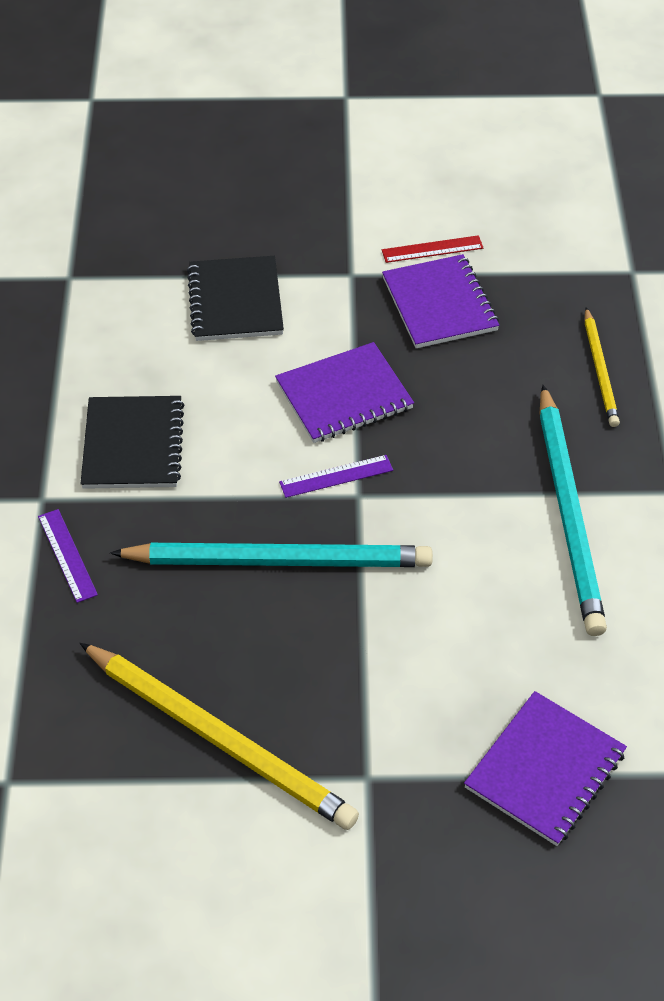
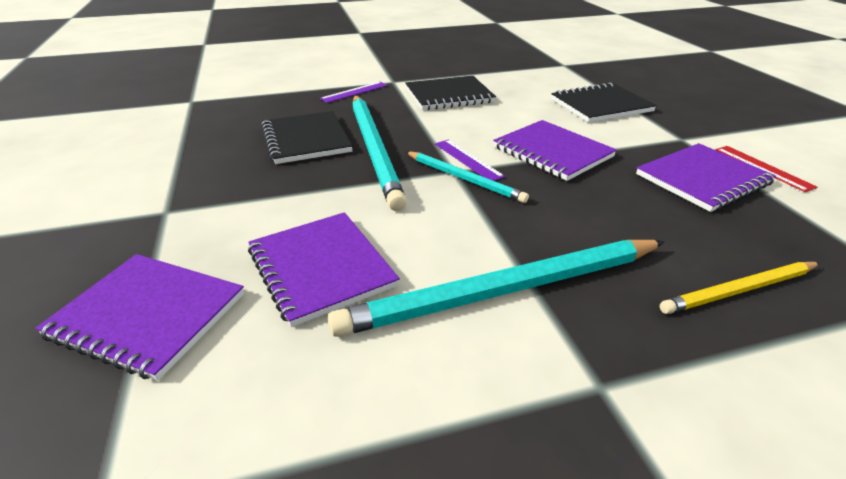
camera: 75 degrees right, 15 degrees down
yellow pencil [80,643,359,830] -> none
none -> purple notebook [248,212,400,327]
none -> black notebook [262,111,353,164]
none -> turquoise pencil [406,151,529,203]

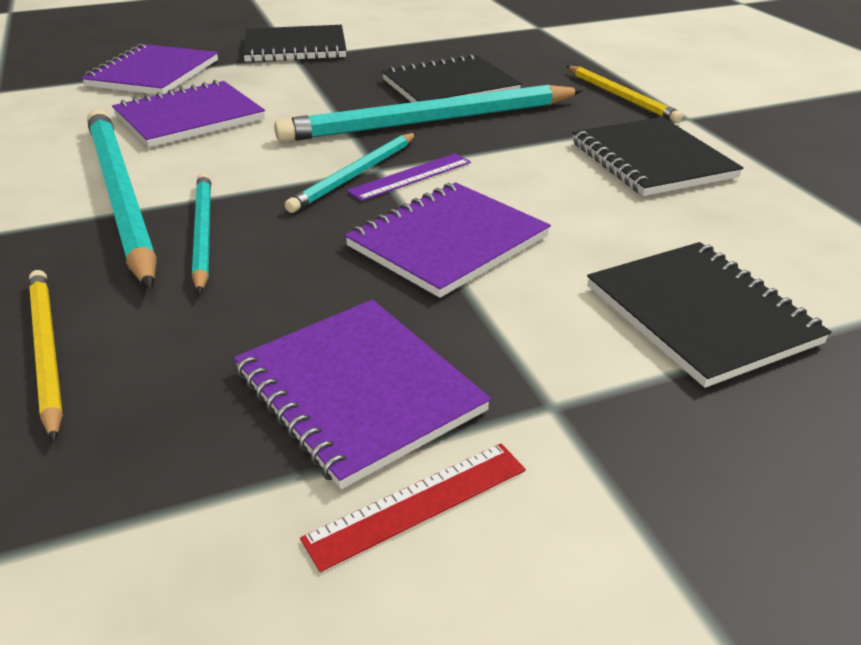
camera: 85 degrees right, 0 degrees up
purple ruler [320,82,388,103] -> yellow pencil [567,66,683,123]
none -> turquoise pencil [192,173,211,294]
none -> black notebook [243,25,346,63]

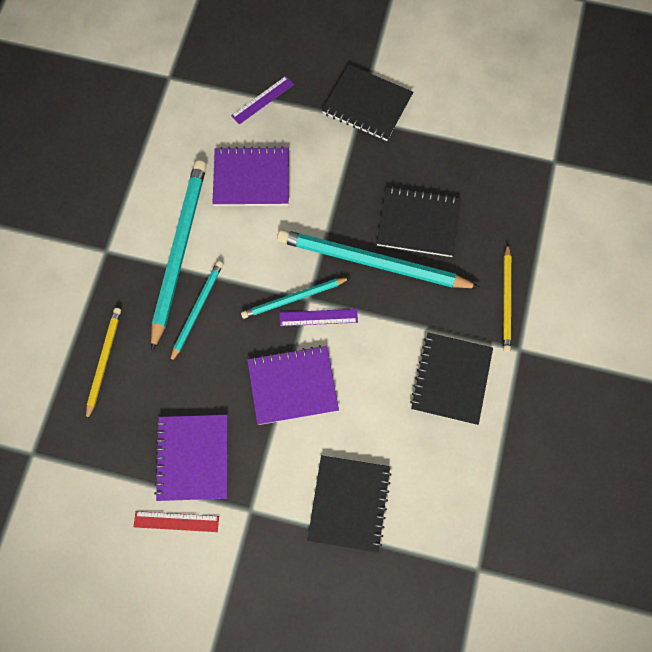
camera: 35 degrees right, 35 degrees up
purple notebook [81,44,218,94] -> purple ruler [231,76,294,125]

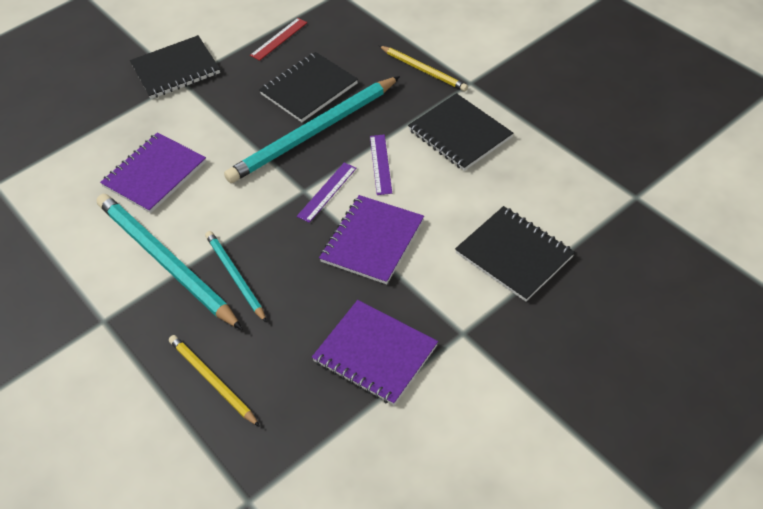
camera: 50 degrees left, 20 degrees down
red ruler [134,511,219,532] -> red ruler moved to [250,18,307,61]
purple ruler [231,76,294,125] -> purple ruler moved to [370,134,392,195]
turquoise pencil [241,277,350,319] -> none

